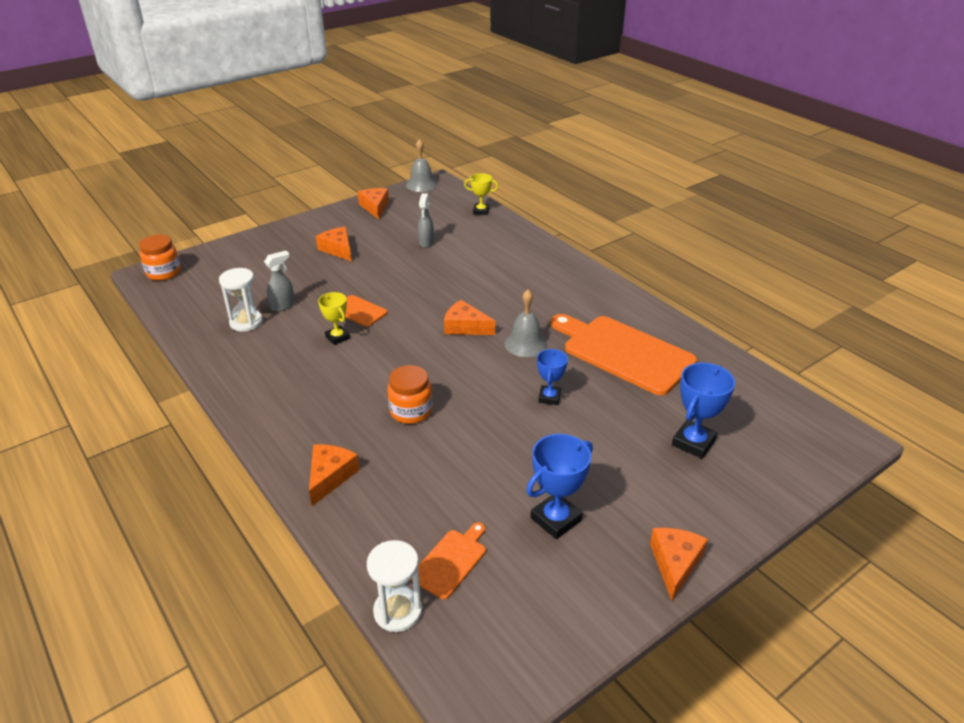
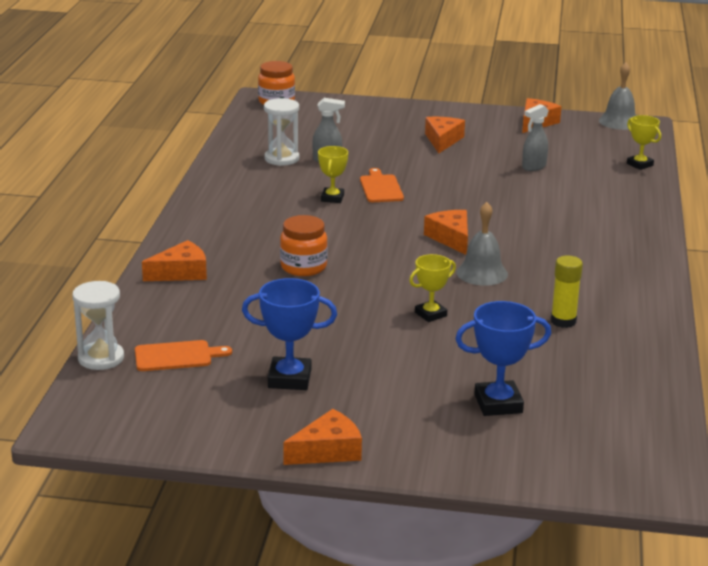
camera: 45 degrees right, 10 degrees down
blue trophy [537,349,568,405] -> yellow trophy [409,254,456,322]
orange cutting board [551,314,697,395] -> yellow glue stick [551,256,583,328]

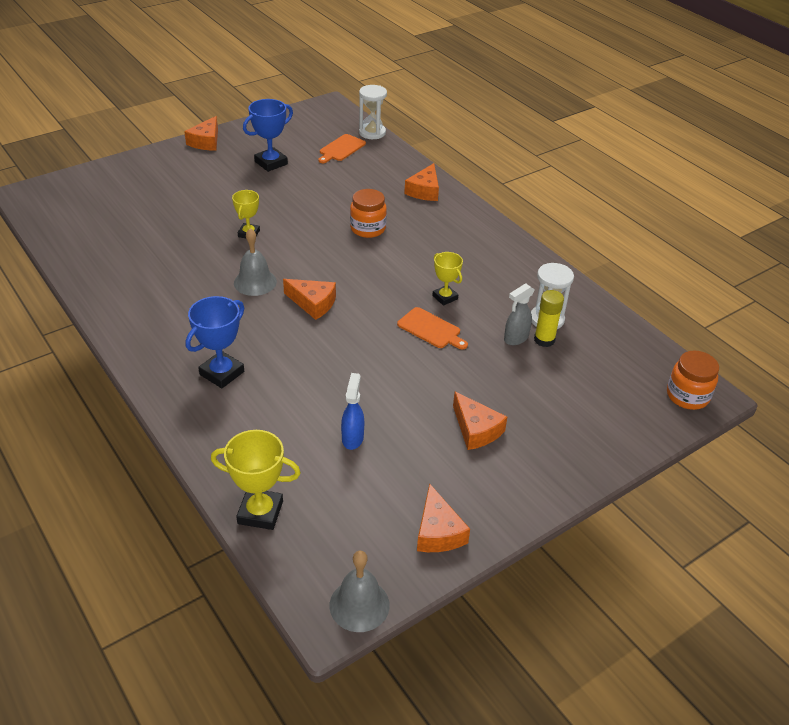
camera: 135 degrees right, 15 degrees up
blue trophy [455,301,551,416] -> blue trophy moved to [186,296,244,388]
grey spray bottle [522,104,549,171] -> blue spray bottle [341,373,364,450]
yellow glue stick [551,256,583,328] -> yellow glue stick moved to [534,290,564,347]
yellow trophy [627,115,661,170] -> yellow trophy [211,430,301,530], size x1.55

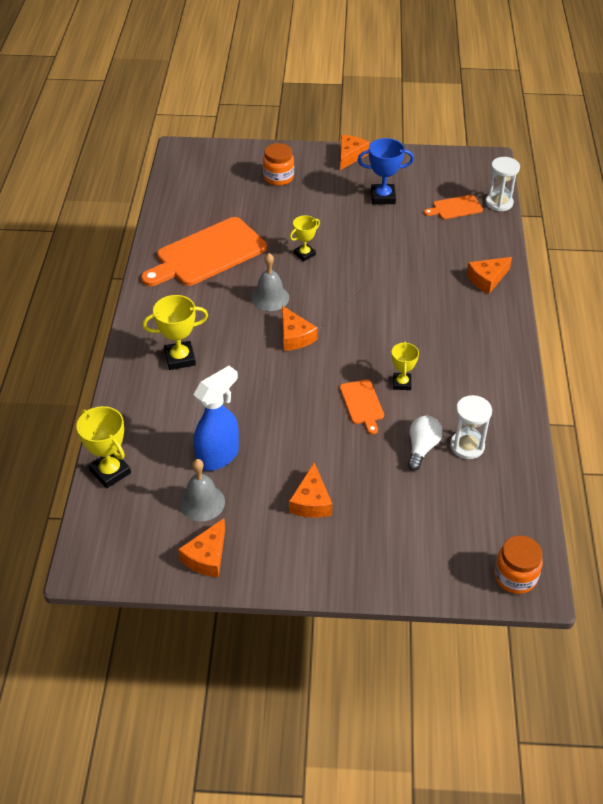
camera: 40 degrees right, 5 degrees up
orange cheese [184,116,218,150] -> orange cheese turned 150 degrees clockwise [340,135,370,170]
blue trophy [186,296,244,388] -> yellow trophy [142,295,208,370]
grey bell [329,551,390,632] -> grey bell moved to [180,459,225,521]
blue spray bottle [341,373,364,450] -> blue spray bottle [193,366,239,471], size x1.70
orange jar [350,189,387,238] -> orange jar moved to [263,143,294,186]
grey spray bottle [504,284,535,345] -> white light bulb [407,416,443,471]
yellow glue stick [534,290,564,347] -> none
none -> orange cutting board [141,217,267,286]

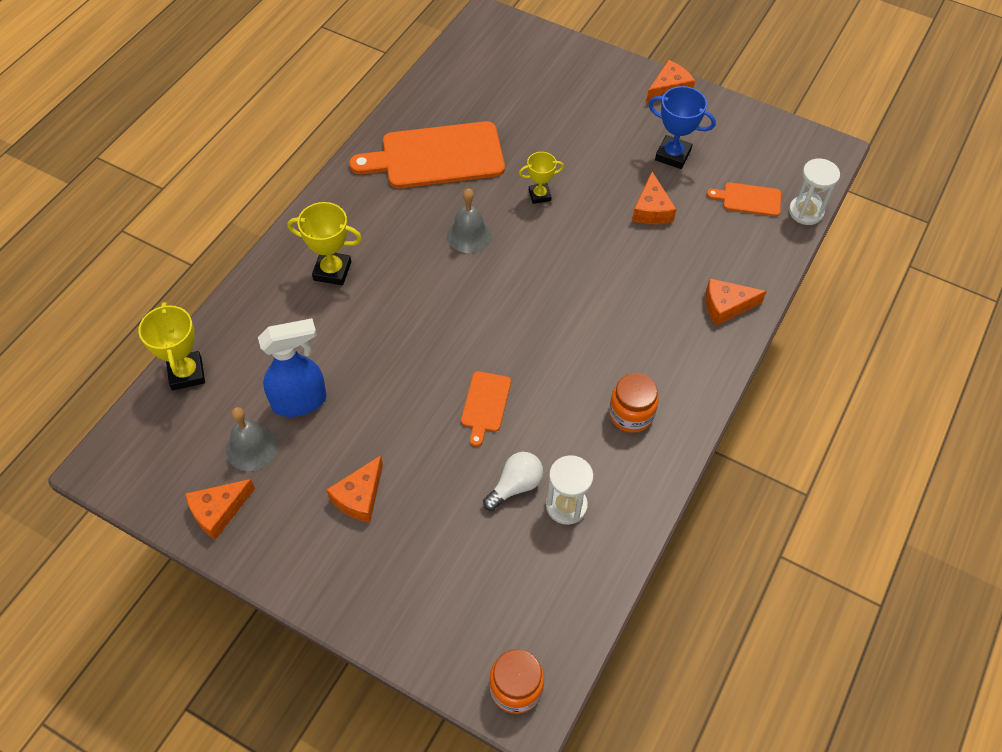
camera: 25 degrees right, 10 degrees up
orange jar [263,143,294,186] -> orange jar moved to [609,373,659,433]
orange cheese [282,306,318,351] -> orange cheese moved to [632,172,676,224]
yellow trophy [392,342,419,390] -> none

